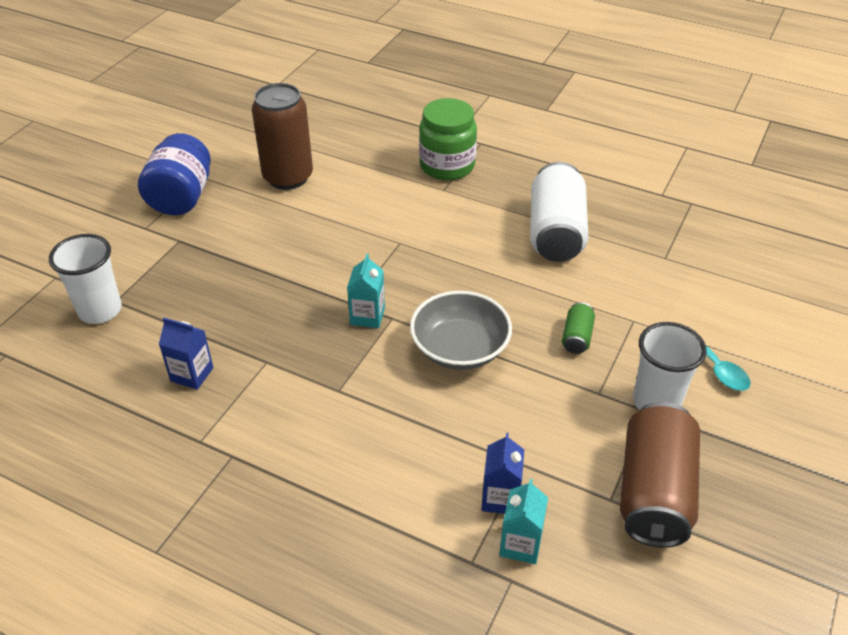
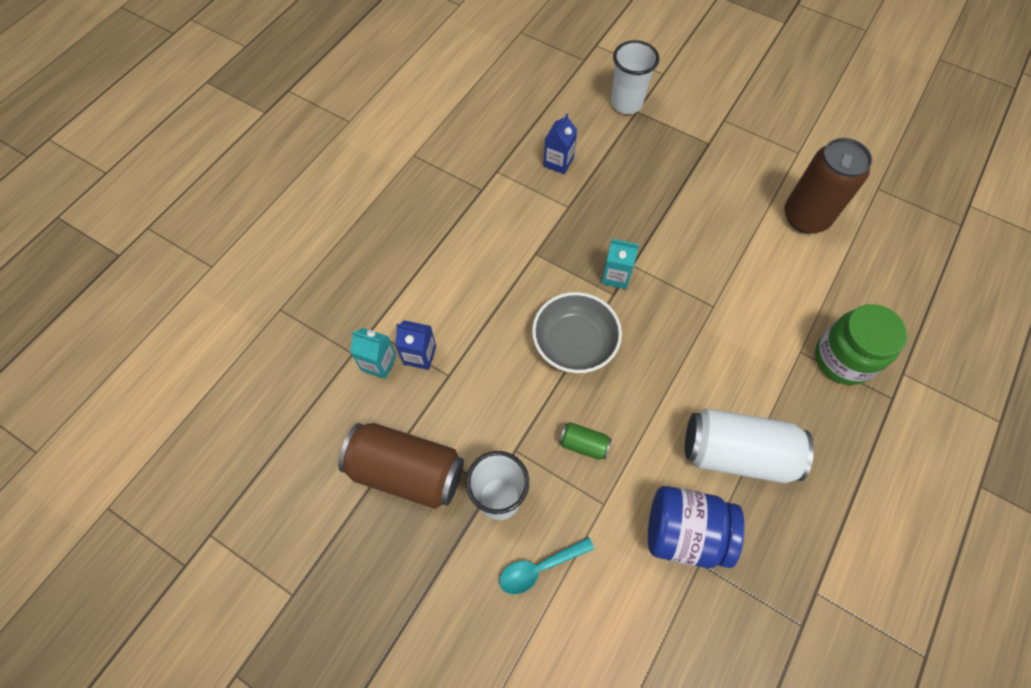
camera: 95 degrees right, 20 degrees up
blue jar [138,133,211,215] -> blue jar moved to [648,486,745,568]

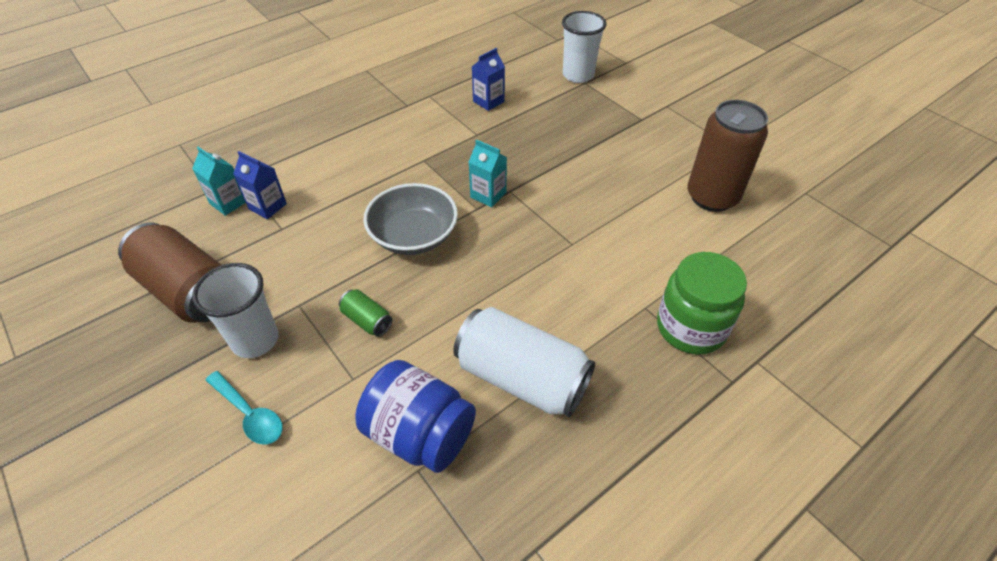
camera: 20 degrees right, 15 degrees down
turquoise spoon [499,537,594,594] -> turquoise spoon turned 135 degrees counterclockwise [205,371,283,445]

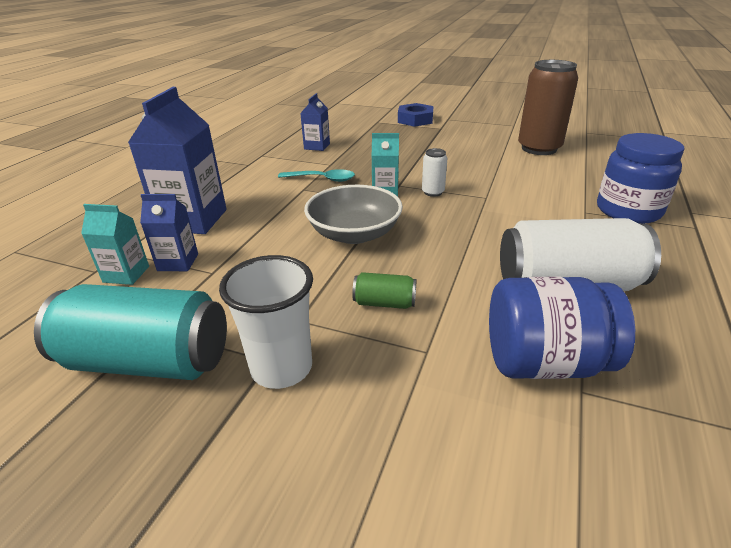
camera: 30 degrees left, 15 degrees down
brown can [118,223,221,323] -> turquoise can [34,284,227,380]
turquoise spoon [205,371,283,445] -> turquoise spoon moved to [278,169,355,182]
white cup [562,11,607,83] -> none
green jar [657,252,747,355] -> blue jar [597,133,684,224]
none -> blue carton [128,87,227,234]
none -> blue nut [398,103,434,127]
none -> white can [422,148,447,197]

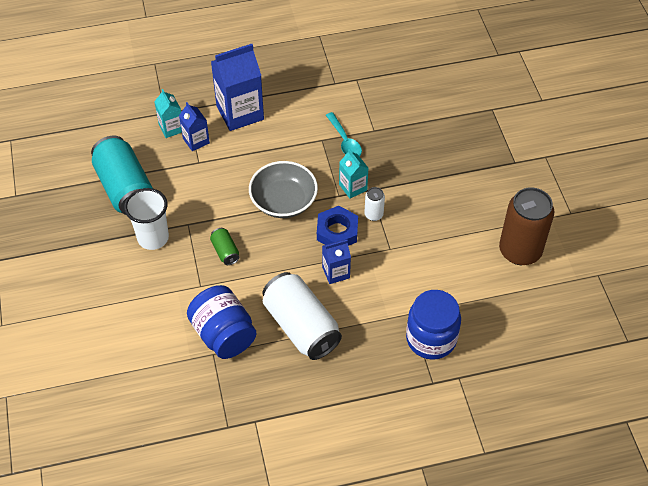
camera: 55 degrees right, 20 degrees up
blue carton [300,93,330,151] -> blue carton moved to [322,240,351,284]
blue nut [398,103,434,127] -> blue nut moved to [317,206,358,246]

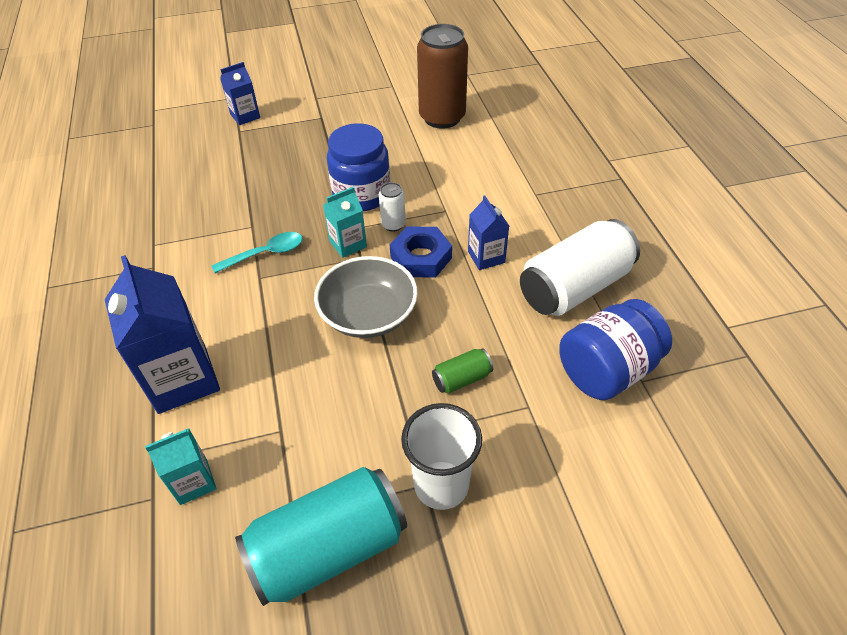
camera: 90 degrees left, 5 degrees down
blue carton [179,102,210,151] -> blue carton moved to [220,62,260,125]
blue jar [406,290,461,360] -> blue jar moved to [327,123,391,211]

